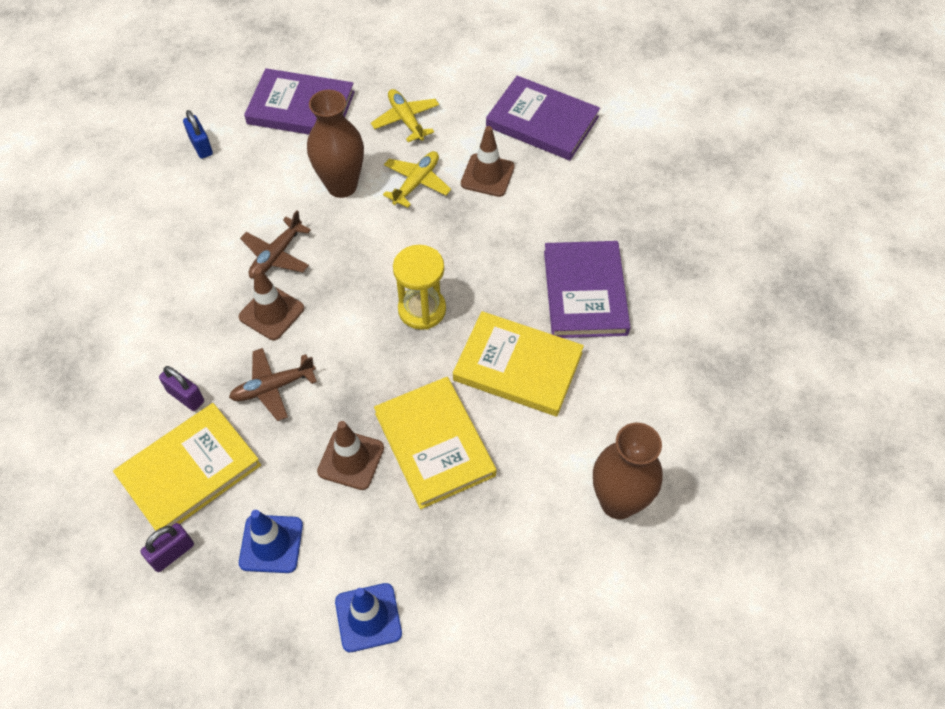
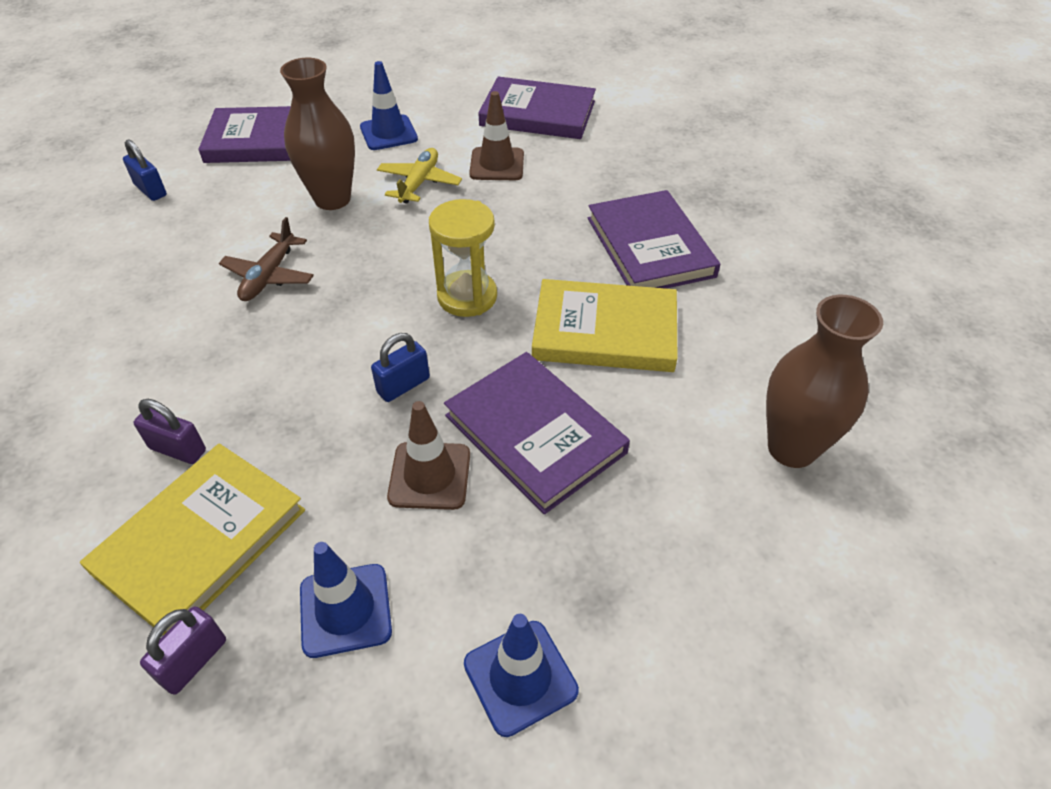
camera: 15 degrees left, 10 degrees down
brown plane [229,348,317,421] -> none
brown traffic cone [239,268,304,340] -> none
yellow plane [371,89,439,142] -> blue traffic cone [360,61,418,150]
yellow book [374,377,496,509] -> purple book [444,352,630,514]
none -> blue padlock [371,333,430,402]

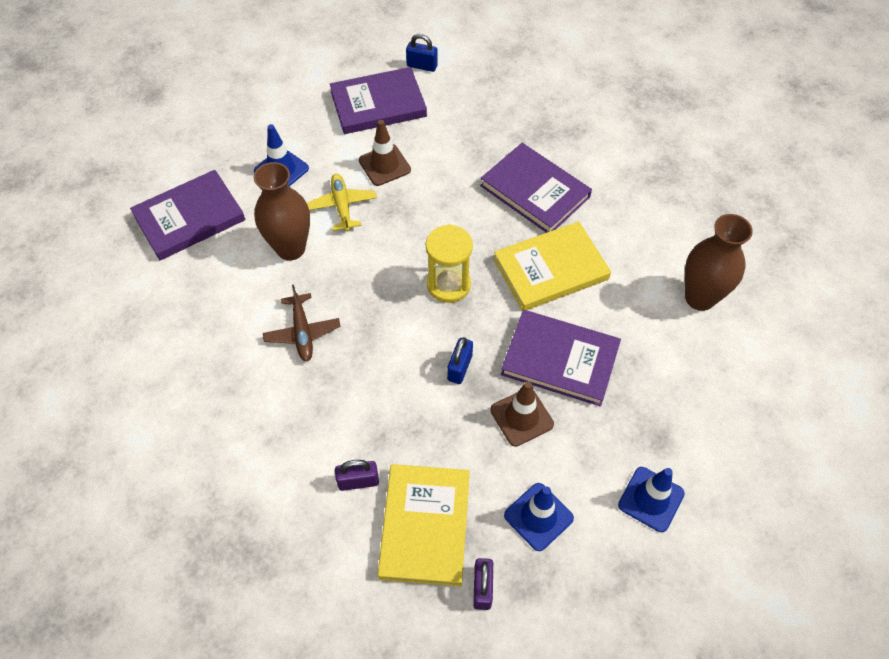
camera: 30 degrees left, 10 degrees up
blue padlock [123,139,167,201] -> blue padlock moved to [406,34,438,72]

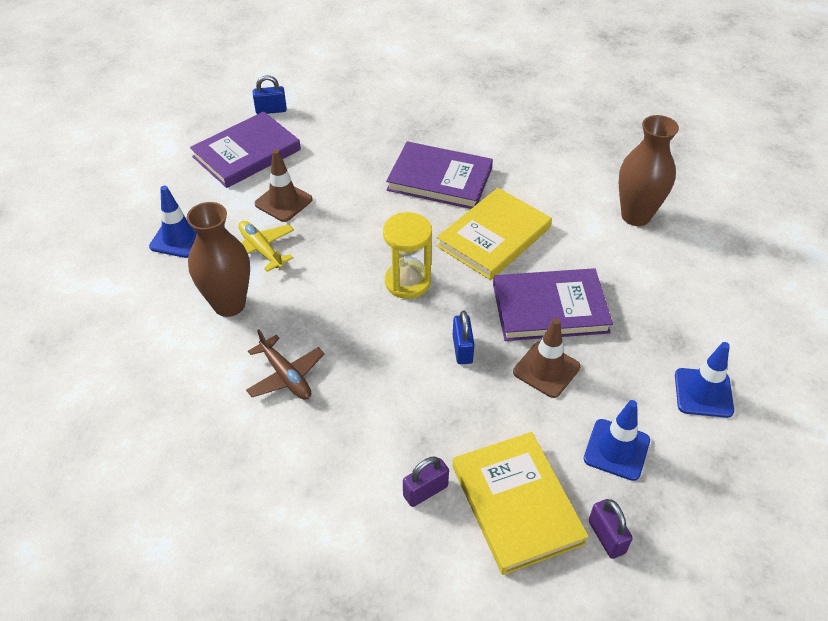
camera: 25 degrees left, 10 degrees down
purple book [130,170,245,260] -> none

